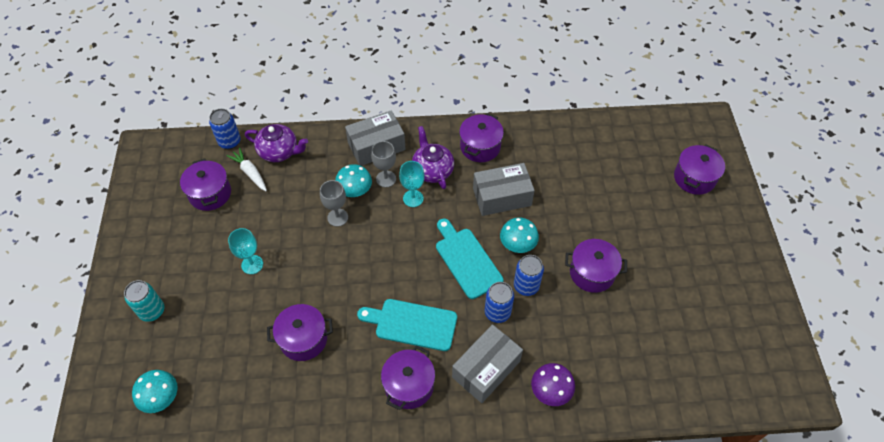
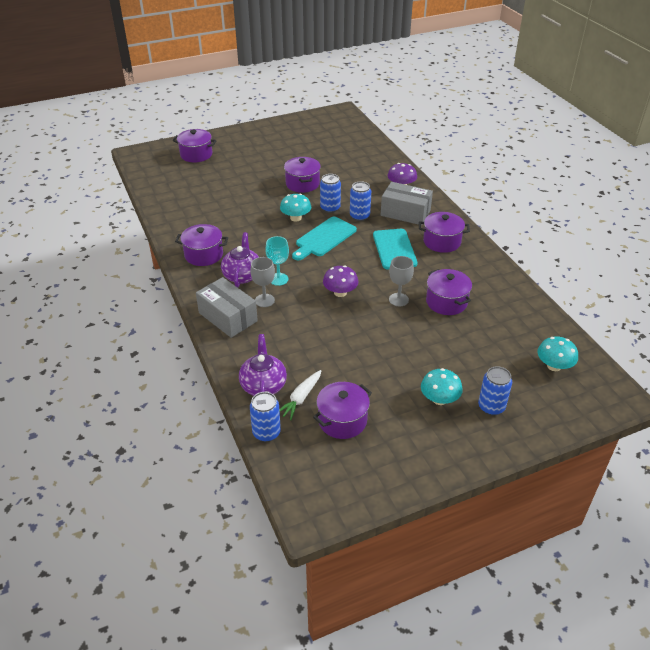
camera: 110 degrees left, 15 degrees down
turquoise can [124,280,164,322] -> blue can [478,366,512,416]
turquoise goblet [228,228,263,274] -> none
grey goblet [320,180,348,227] -> grey goblet moved to [389,256,414,306]
turquoise mushroom [335,164,372,197] -> turquoise mushroom moved to [421,368,463,405]
purple teapot [412,126,454,189] -> purple teapot turned 135 degrees clockwise [221,232,259,287]
grey box [473,163,535,216] -> none
none -> purple mushroom [323,265,358,297]

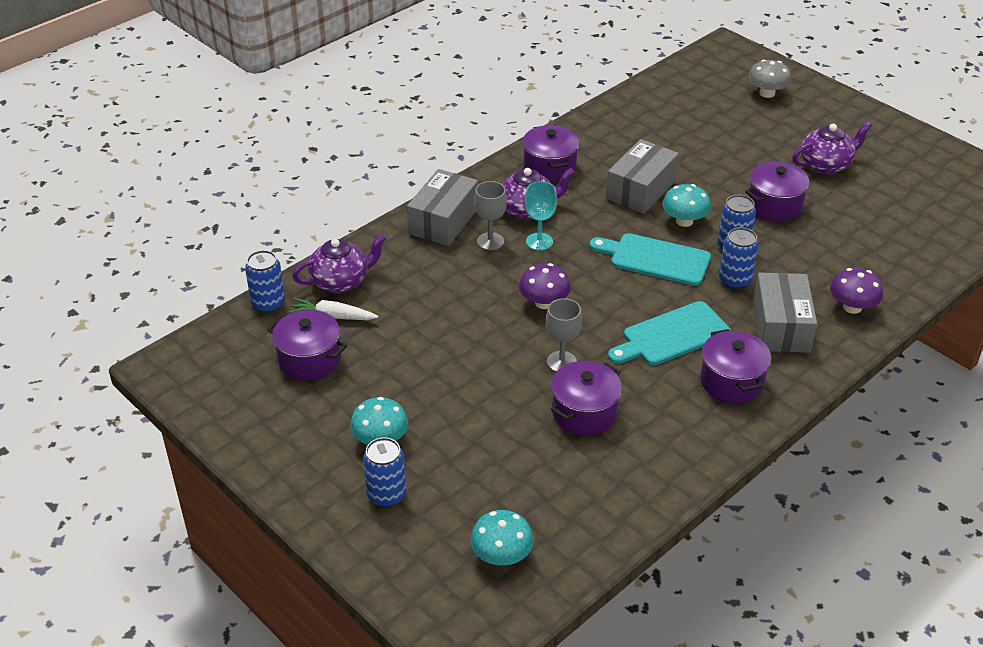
camera: 70 degrees right, 0 degrees up
purple pot [173,129,217,162] -> grey mushroom [748,60,791,98]
none -> grey box [606,139,679,214]
none -> purple teapot [792,121,872,174]

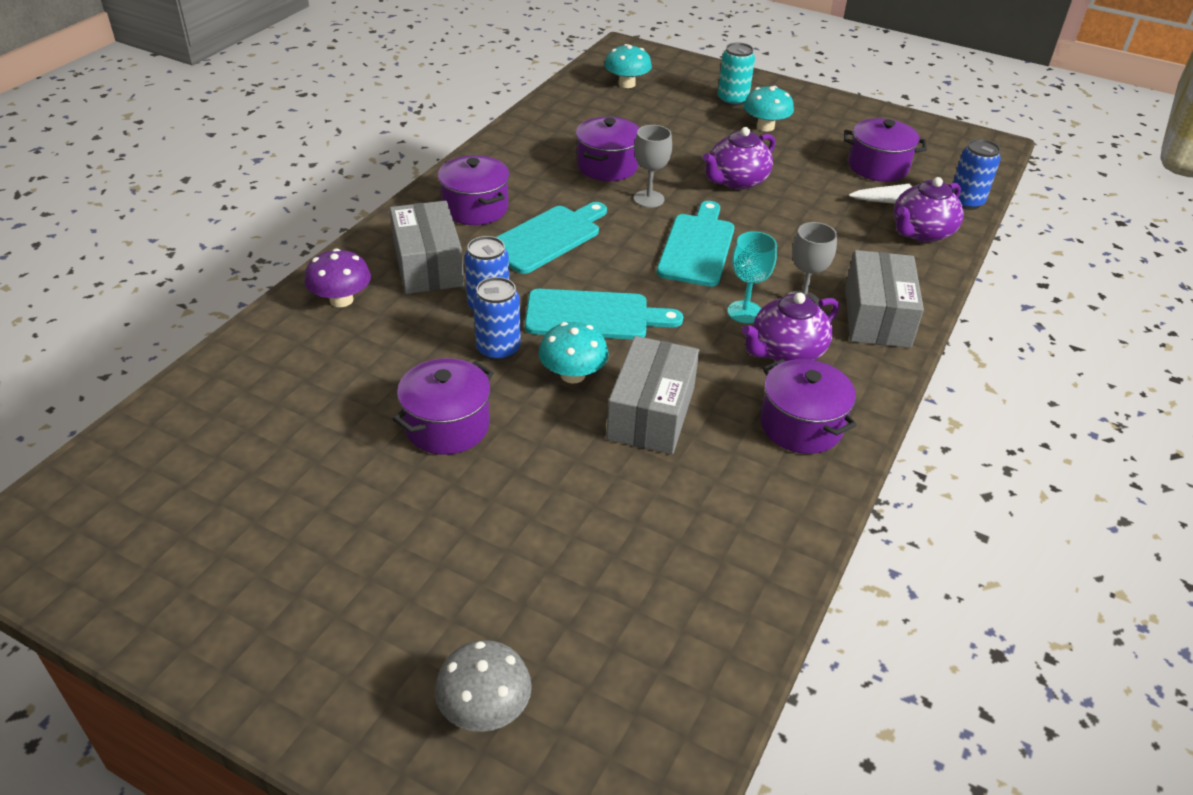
camera: 160 degrees right, 0 degrees up
blue can [363,437,406,507] -> turquoise can [718,42,755,106]
purple mushroom [519,263,571,309] -> turquoise cutting board [657,201,734,287]
purple teapot [792,121,872,174] -> purple teapot moved to [703,127,775,190]

